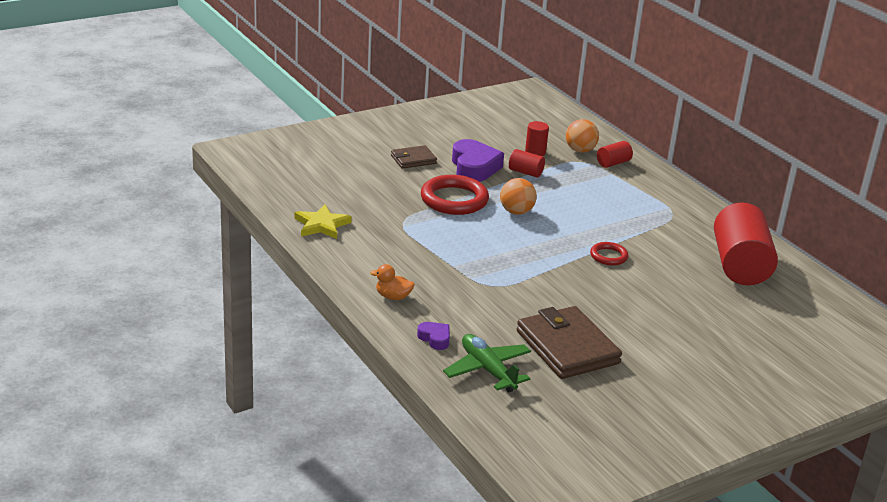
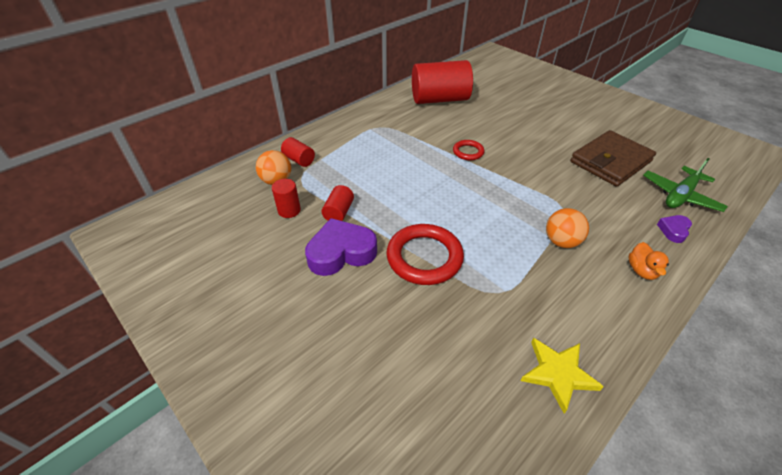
camera: 100 degrees left, 15 degrees up
brown wallet [391,145,437,169] -> none
orange ball [500,178,537,215] -> orange ball moved to [546,208,589,248]

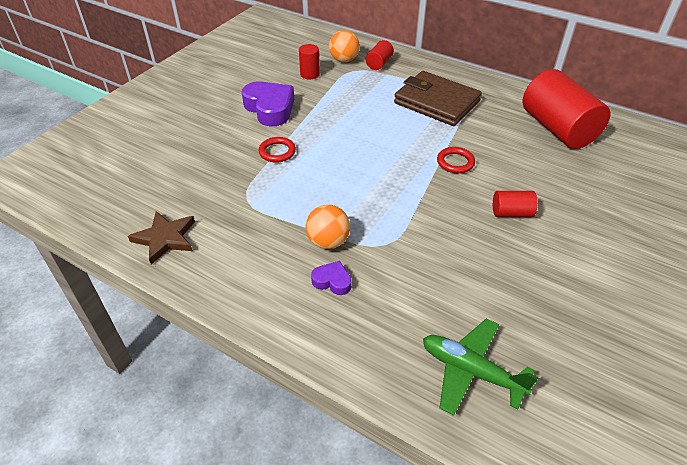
camera: 75 degrees right, 0 degrees up
red cylinder [321,185,354,221] -> red cylinder moved to [493,191,538,217]
red ring [387,224,464,285] -> red ring [259,137,296,163], size x0.53
yellow star [521,338,604,414] -> brown star [128,211,195,264]
brown wallet [570,130,656,187] -> brown wallet moved to [394,71,482,126]
orange duck [629,242,669,280] -> none
purple heart [657,215,692,243] -> purple heart moved to [311,261,352,295]

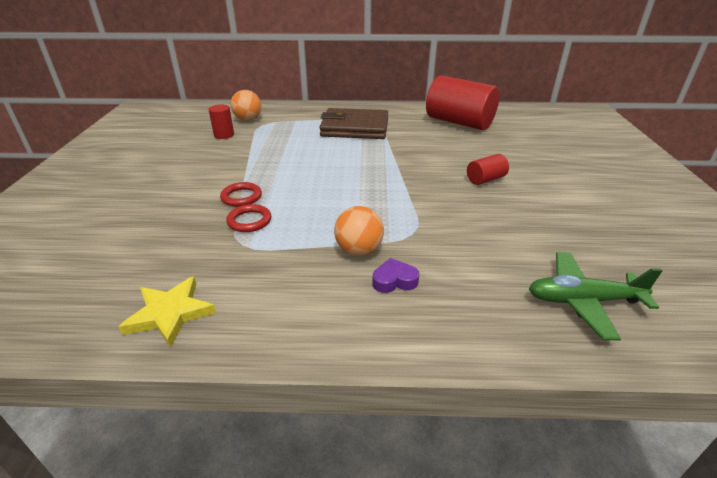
camera: 30 degrees left, 10 degrees down
brown star [128,211,195,264] -> yellow star [118,276,216,347]
purple heart [242,81,294,126] -> none
red cylinder [366,40,394,70] -> none
red ring [437,147,475,173] -> red ring moved to [226,204,271,232]

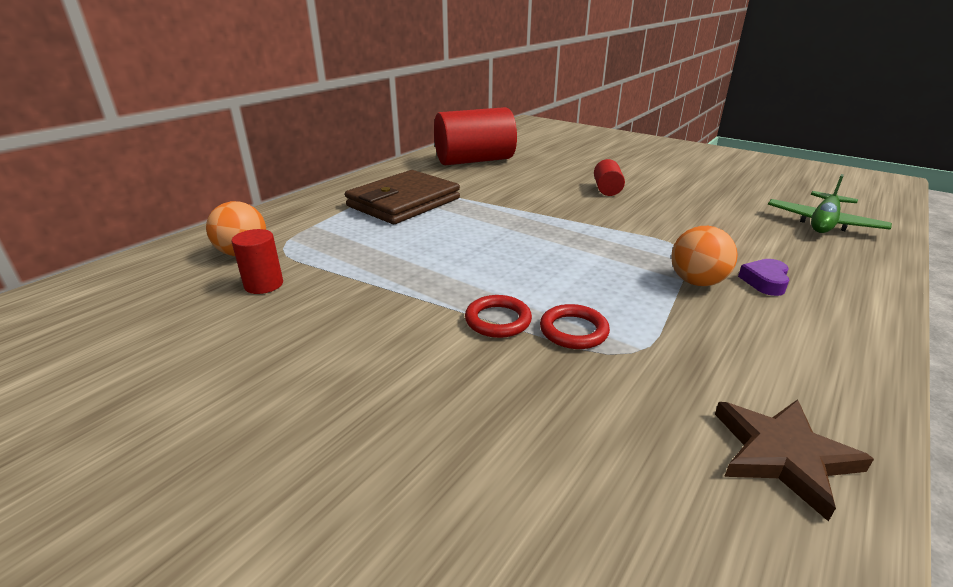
camera: 55 degrees left, 5 degrees down
yellow star [118,276,216,347] -> brown star [715,399,874,522]

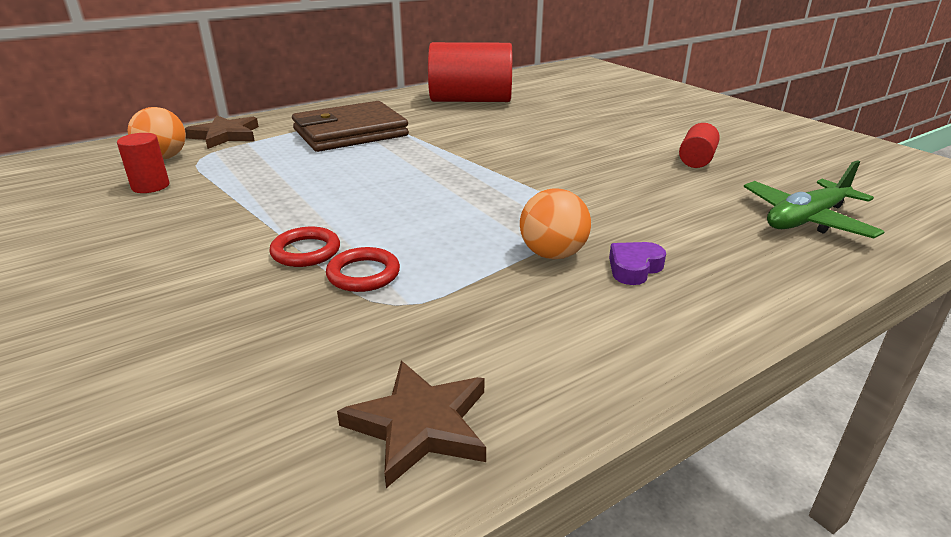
camera: 20 degrees right, 0 degrees up
red cylinder [594,159,625,196] -> red cylinder moved to [679,123,720,168]
none -> brown star [185,115,259,149]

